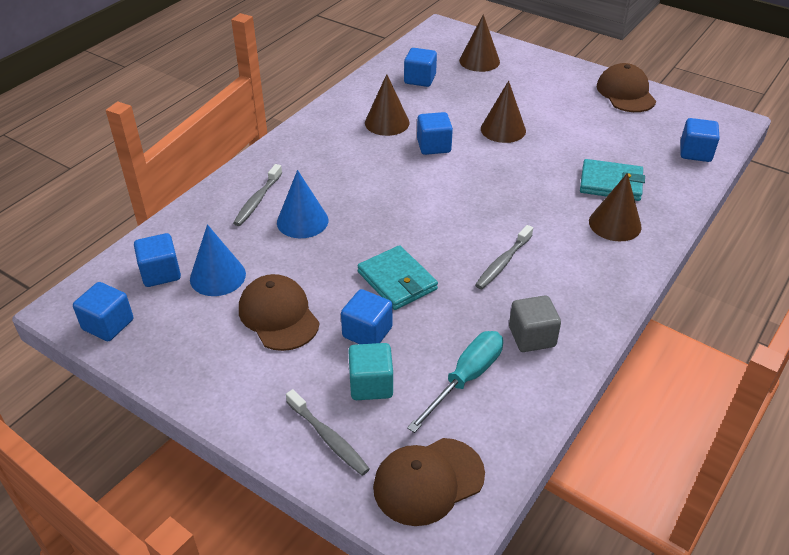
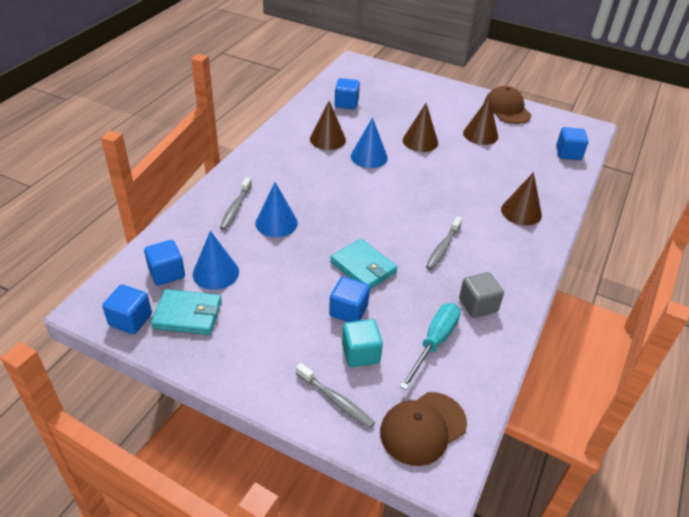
camera: 10 degrees left, 0 degrees up
brown cap [239,274,320,351] -> none
blue cube [417,112,453,155] -> blue cone [351,117,388,168]
brown cone [459,15,500,72] -> brown cone moved to [463,97,498,145]
turquoise wallet [580,159,645,201] -> turquoise wallet moved to [151,289,222,335]

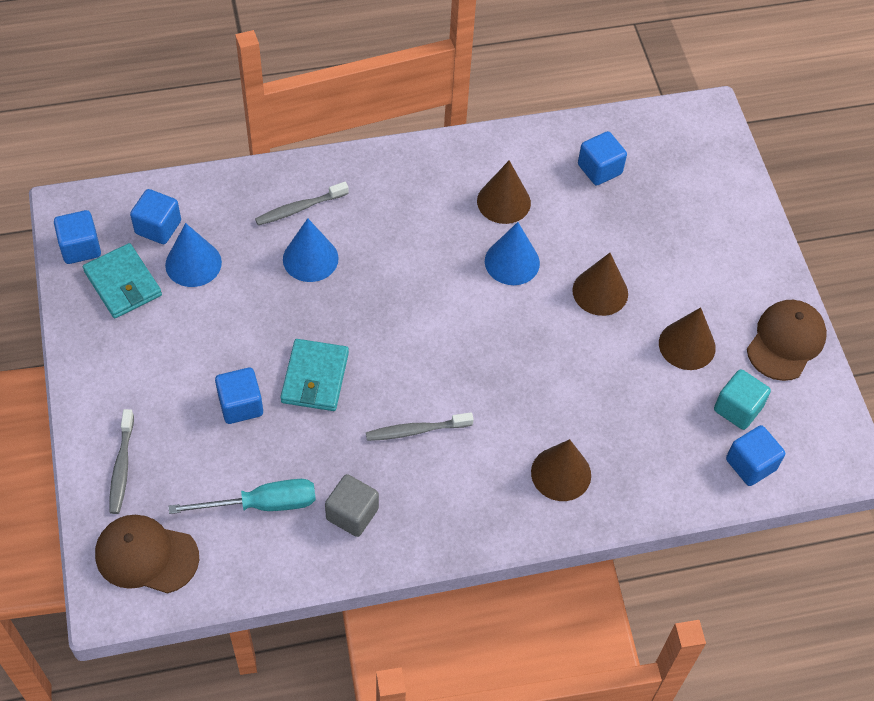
camera: 50 degrees right, 15 degrees up
turquoise cube [342,319,383,367] -> turquoise cube moved to [714,369,771,430]

